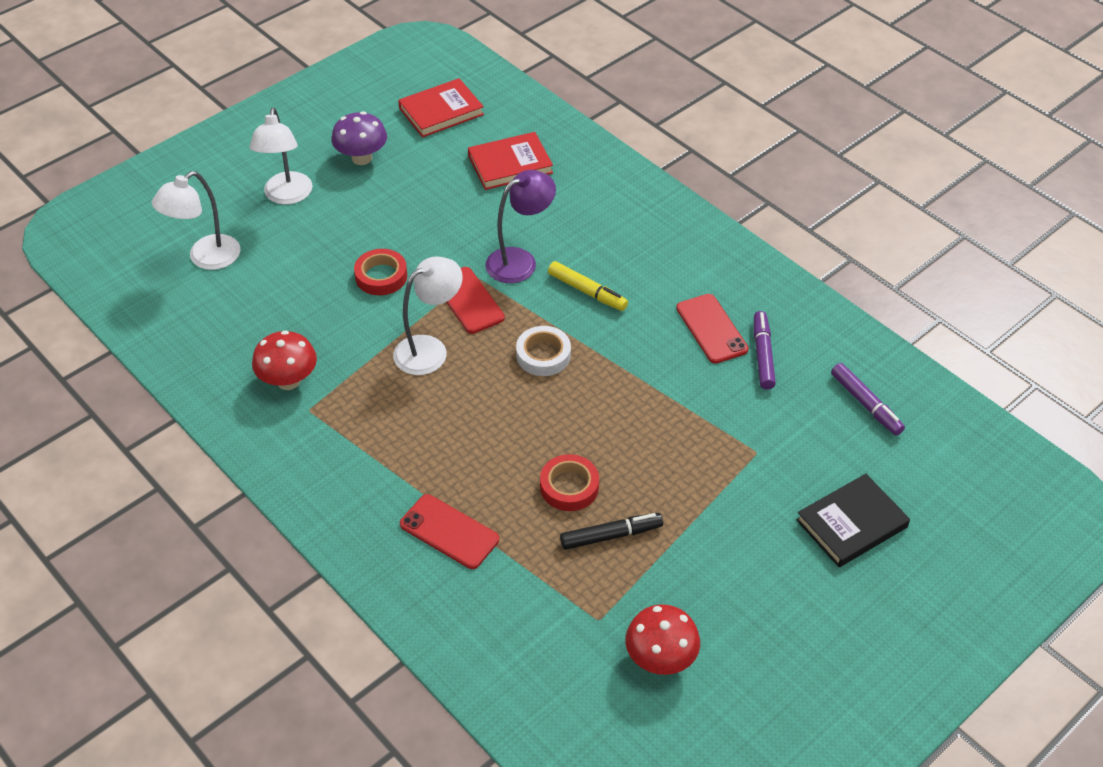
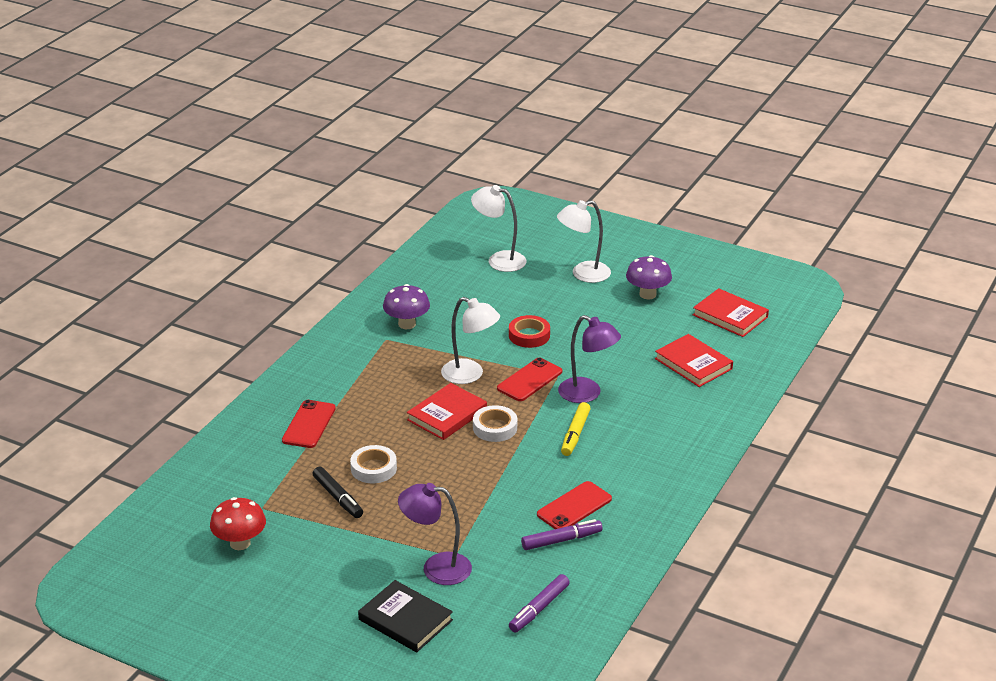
camera: 70 degrees right, 15 degrees down
red mushroom [252,330,317,390] -> purple mushroom [383,284,430,329]
red tape [540,454,599,511] -> white tape [350,445,397,483]
none -> purple lamp [398,483,472,585]
none -> red book [407,383,487,440]

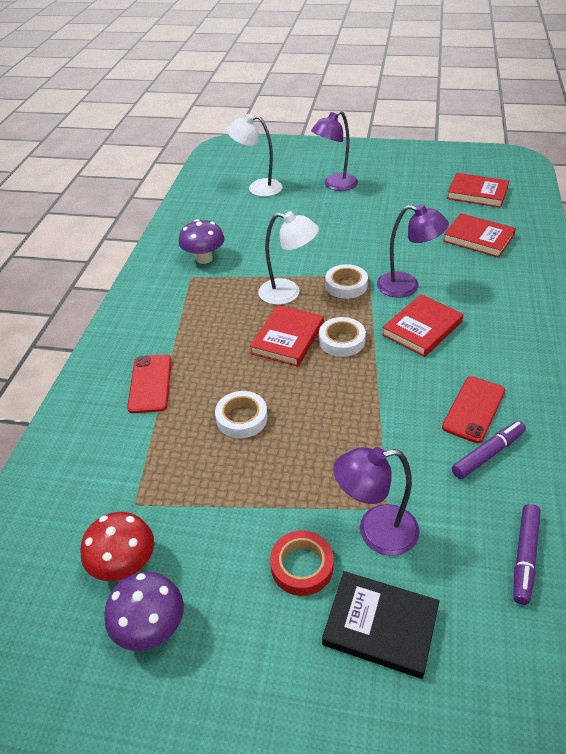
camera: 15 degrees left, 10 degrees up
black marker [313,466,363,518] -> none
red phone [497,358,562,401] -> white tape [325,264,368,299]
red tape [509,315,550,348] -> red tape moved to [270,530,334,596]
white lamp [557,200,611,283] -> purple lamp [311,110,358,191]
yellow marker [561,402,591,456] -> red book [382,294,464,357]
purple mushroom [626,255,672,299] -> purple mushroom moved to [104,571,184,651]

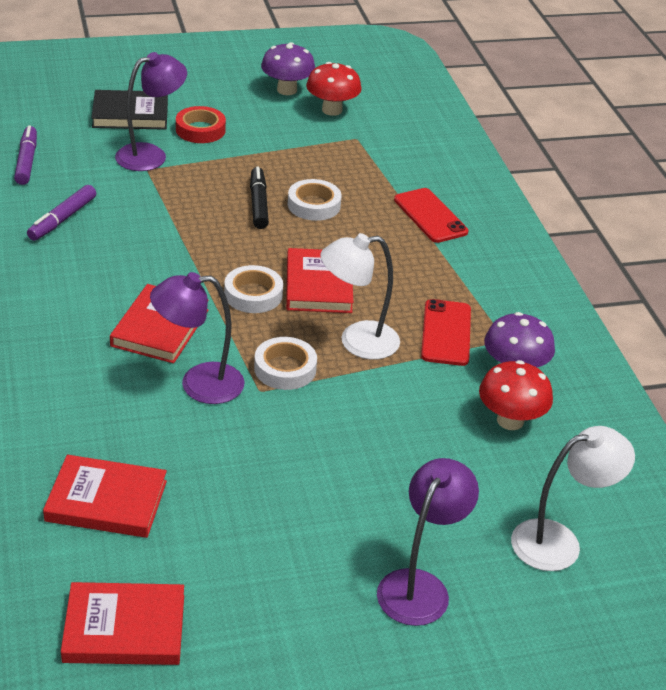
camera: 150 degrees right, 5 degrees down
red phone [442,376,505,443] -> red phone moved to [421,299,471,366]
none -> black marker [250,167,269,229]
none -> red mushroom [479,360,553,430]

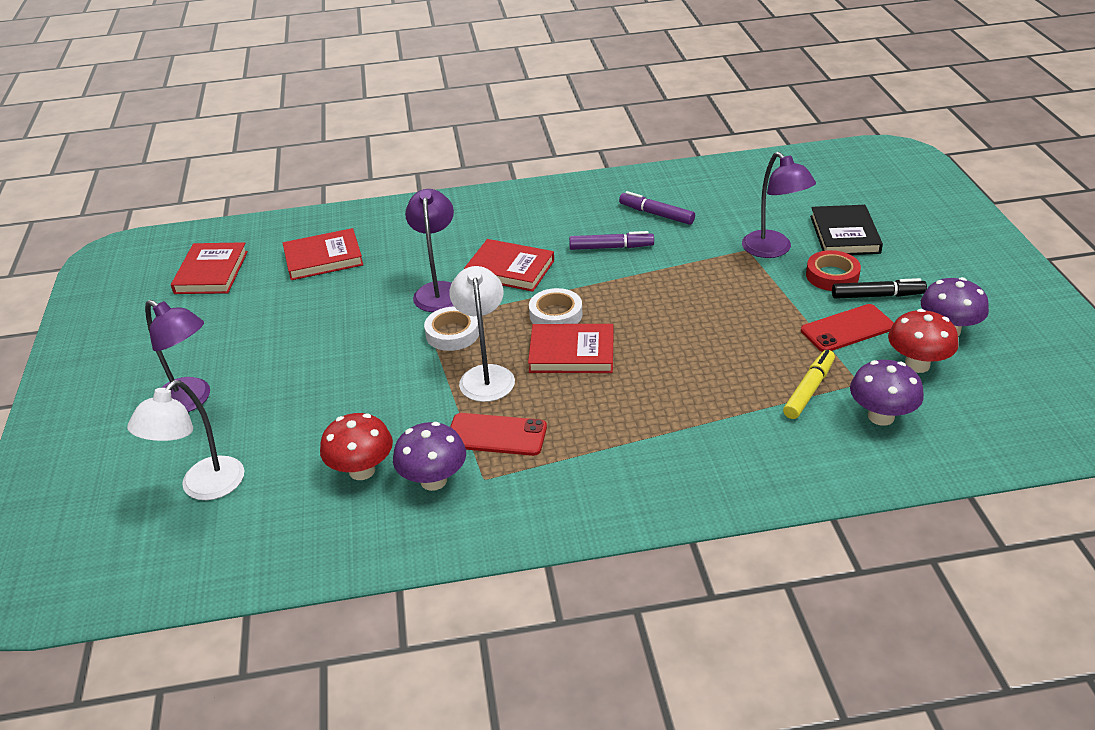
camera: 100 degrees right, 0 degrees up
purple marker [14,125,37,185] -> purple marker moved to [569,231,654,250]
red book [43,455,167,538] -> red book turned 60 degrees clockwise [283,228,363,280]
black marker [250,167,269,229] -> black marker moved to [832,278,927,299]
white tape [288,179,342,221] -> none
red phone [394,188,468,243] -> red phone moved to [801,304,894,352]
white lamp [511,426,635,571] -> white lamp turned 45 degrees clockwise [127,380,244,500]
none -> yellow marker [783,350,835,419]
none -> purple mushroom [850,360,924,426]

